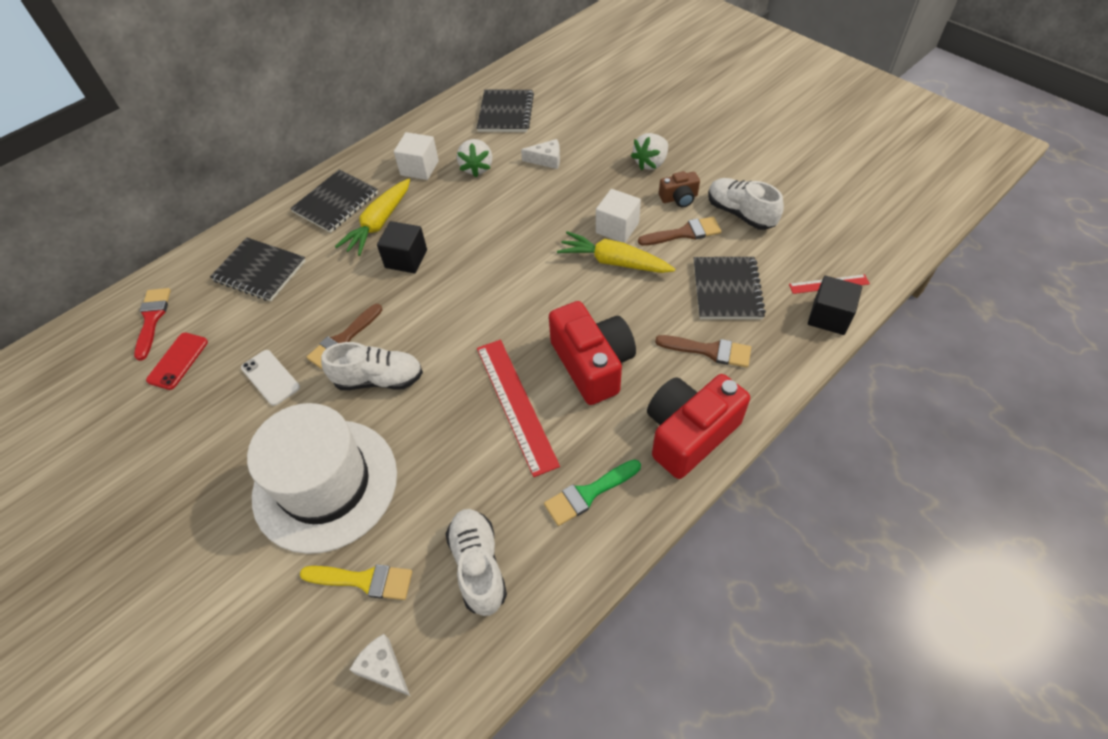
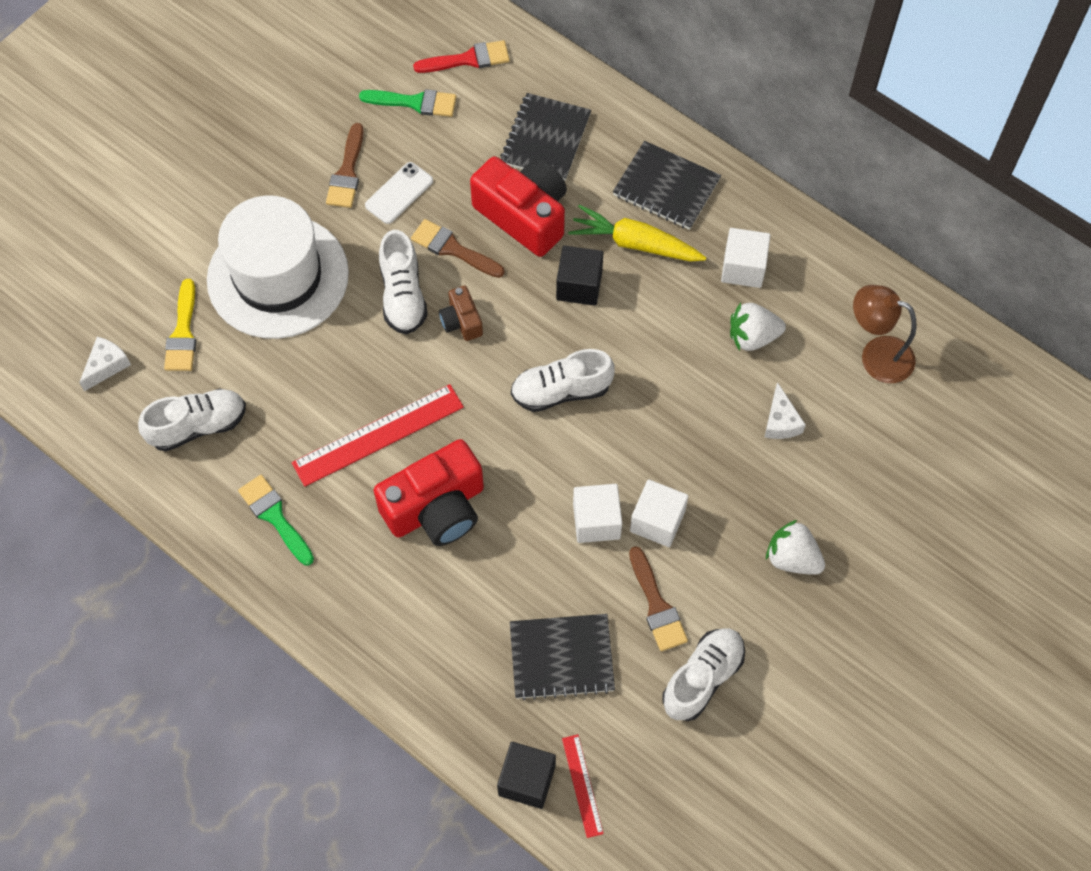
camera: 80 degrees right, 10 degrees up
red phone [146,333,208,390] -> green brush [359,89,456,117]
black notebook [477,90,534,132] -> brown lamp [853,285,917,383]
yellow carrot [557,231,675,273] -> white cube [573,484,622,543]
red camera [647,374,750,479] -> red camera moved to [470,156,567,257]
brown brush [655,335,751,368] -> brown brush moved to [326,123,364,208]
brown camera [659,171,700,207] -> brown camera moved to [439,286,483,341]
none -> white shoe [511,349,615,412]

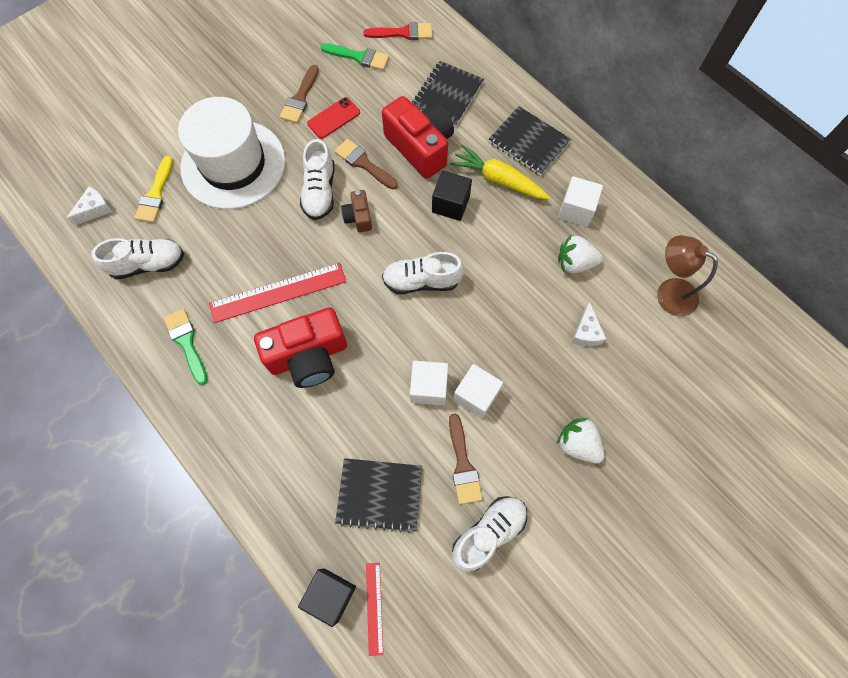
camera: 10 degrees right, 5 degrees up
white phone [365,162,433,224] -> red phone [307,97,360,139]

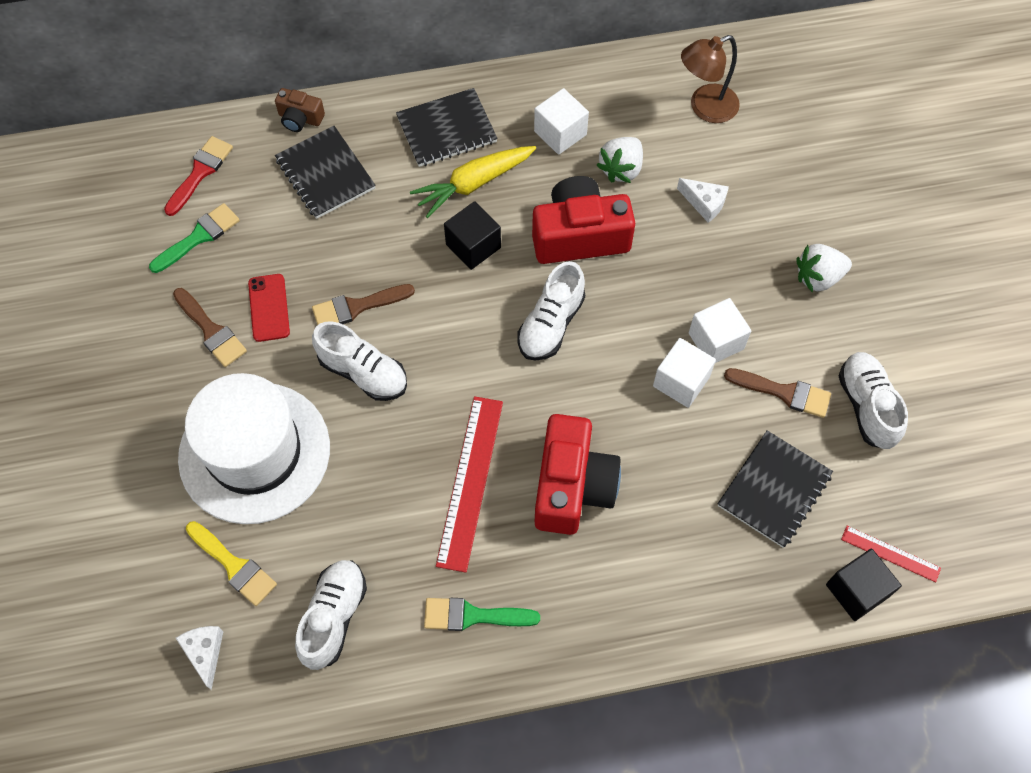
camera: 60 degrees left, 5 degrees down
brown camera [341,190,372,232] -> brown camera moved to [275,88,325,132]
red camera [382,96,454,179] -> red camera moved to [532,176,635,264]

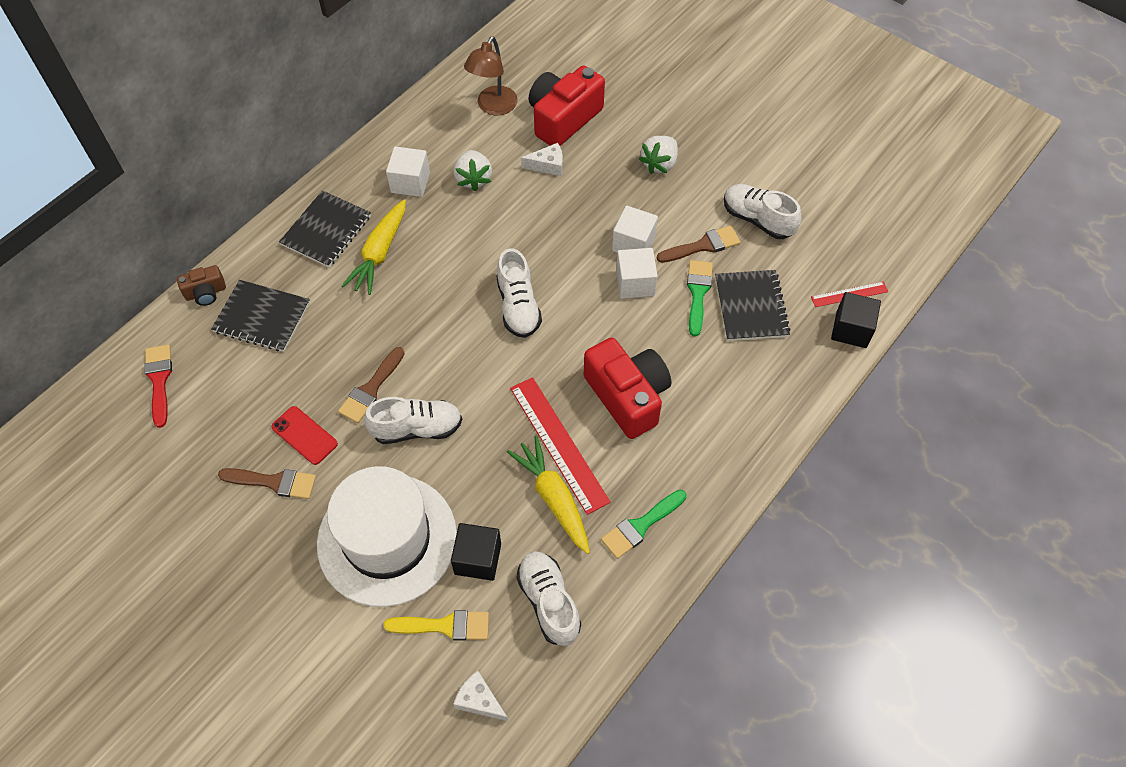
camera: 40 degrees left, 5 degrees down
green brush [149,203,240,273] -> green brush moved to [687,260,713,336]
black cube [444,201,501,270] -> black cube moved to [451,523,501,581]
red camera [532,176,635,264] -> red camera moved to [529,66,605,146]
none -> yellow carrot [507,435,590,554]

